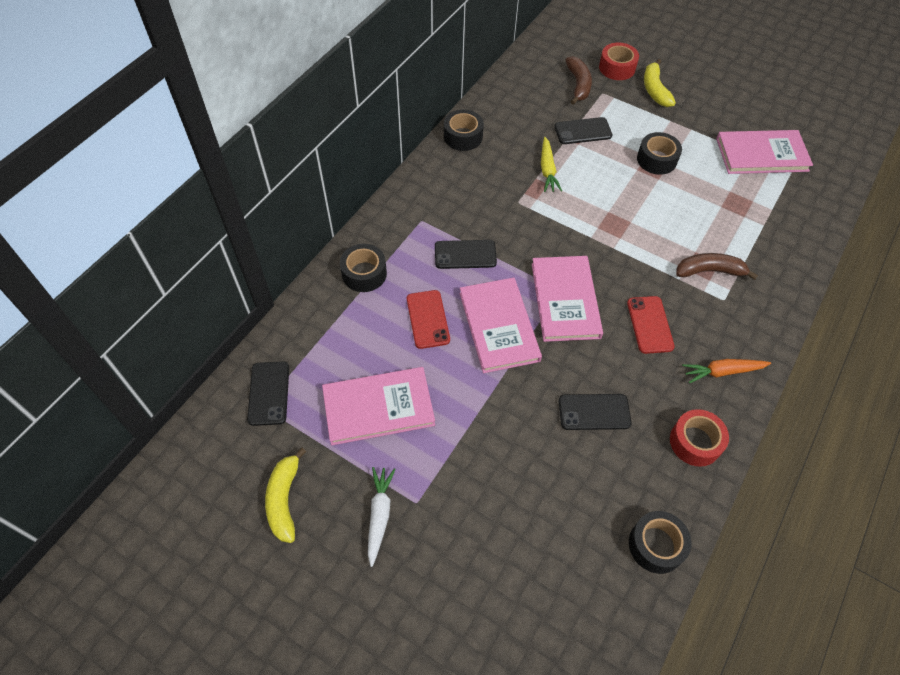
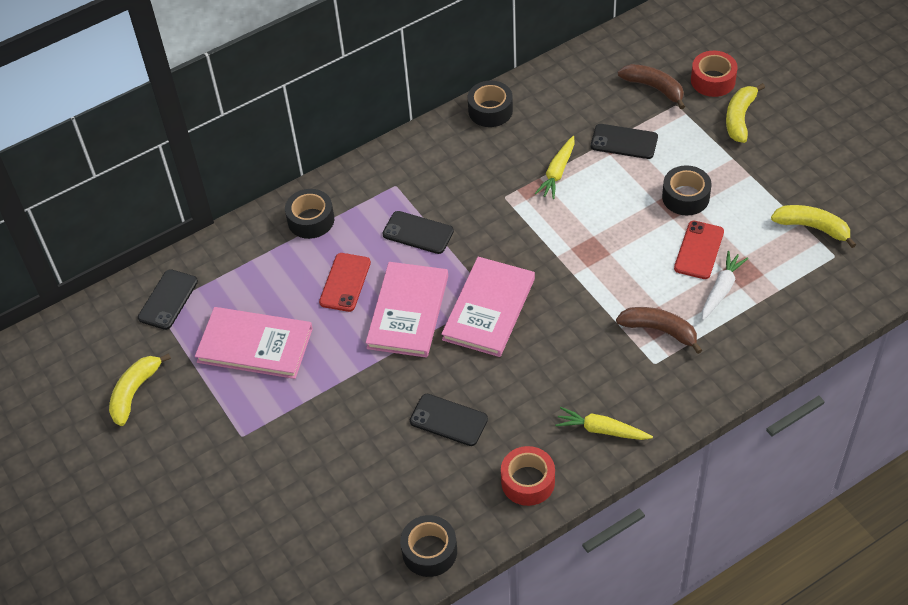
camera: 30 degrees right, 5 degrees down
white carrot [368,467,396,567] -> white carrot moved to [702,251,748,320]
brown banana [565,56,592,105] -> brown banana turned 75 degrees counterclockwise [618,64,685,109]
red phone [627,296,675,354] -> red phone moved to [674,221,724,279]
orange carrot [682,359,771,383] -> yellow carrot [555,407,653,440]
pink book [716,130,813,174] -> yellow banana [771,205,856,248]

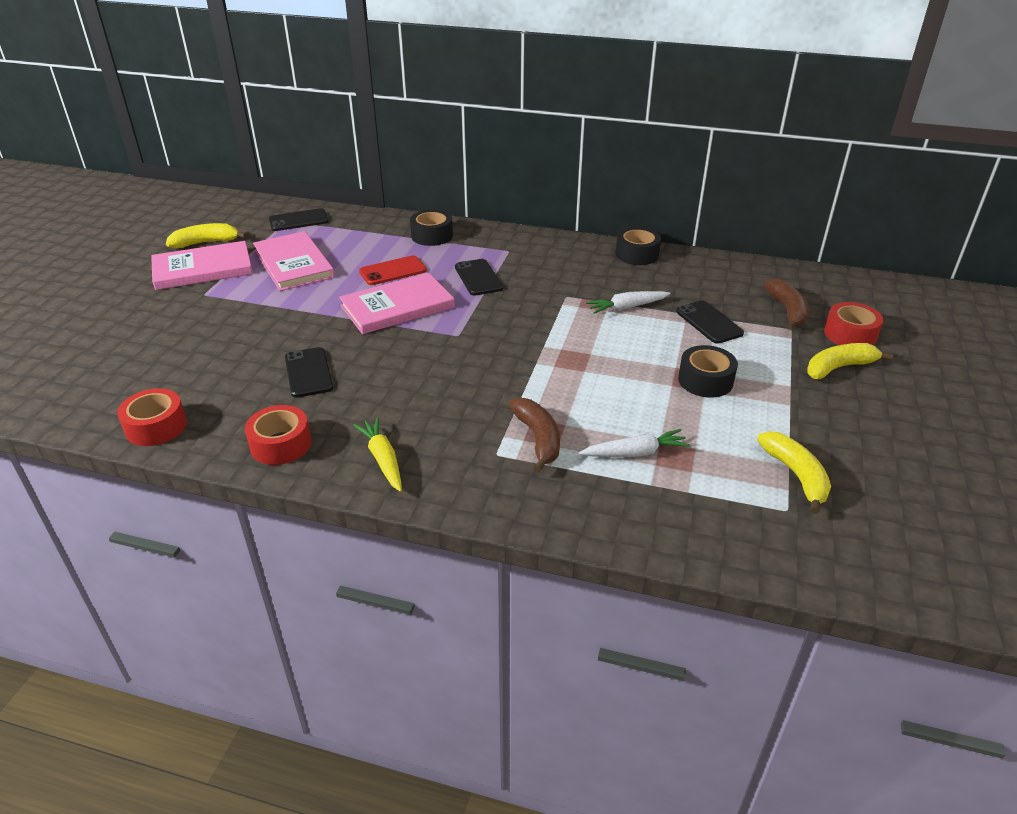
camera: 45 degrees right, 15 degrees down
black tape [400,515,457,577] -> red tape [117,388,187,446]
pink book [441,257,535,357] -> pink book moved to [151,241,253,290]
yellow carrot [535,136,575,199] -> white carrot [586,291,671,314]
red phone [674,221,724,279] -> none

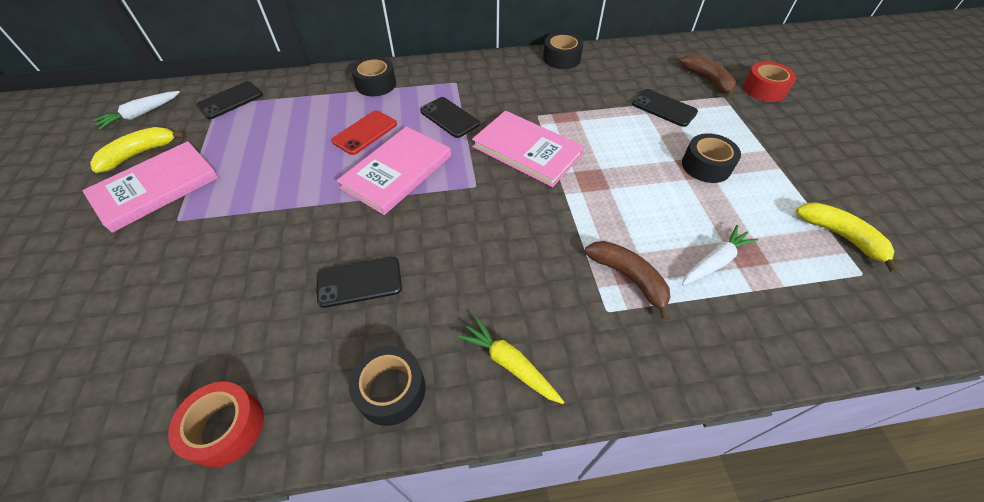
camera: 25 degrees left, 15 degrees up
red tape [245,405,311,465] -> black tape [349,346,426,426]
pink book [253,231,335,291] -> pink book moved to [472,111,585,187]
black phone [285,347,333,398] -> black phone turned 60 degrees counterclockwise [317,257,402,308]
white carrot [586,291,671,314] -> white carrot moved to [93,91,180,130]
yellow banana [807,343,893,379] -> none

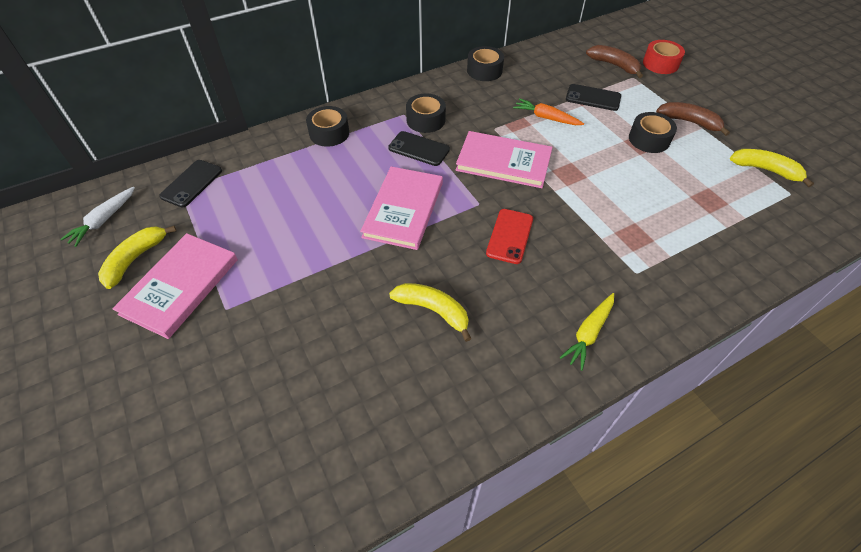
camera: 20 degrees left, 0 degrees up
red tape [168,382,264,467] -> none
black phone [317,257,402,308] -> yellow banana [389,283,472,342]
red phone [332,110,397,155] -> red phone moved to [486,209,533,264]
black tape [349,346,426,426] -> black tape moved to [406,94,446,133]
yellow carrot [458,317,564,404] -> yellow carrot turned 75 degrees counterclockwise [559,293,614,371]
brown banana [585,241,670,321] -> brown banana moved to [656,102,730,136]
white carrot [682,225,758,285] -> none
none -> orange carrot [513,98,584,125]

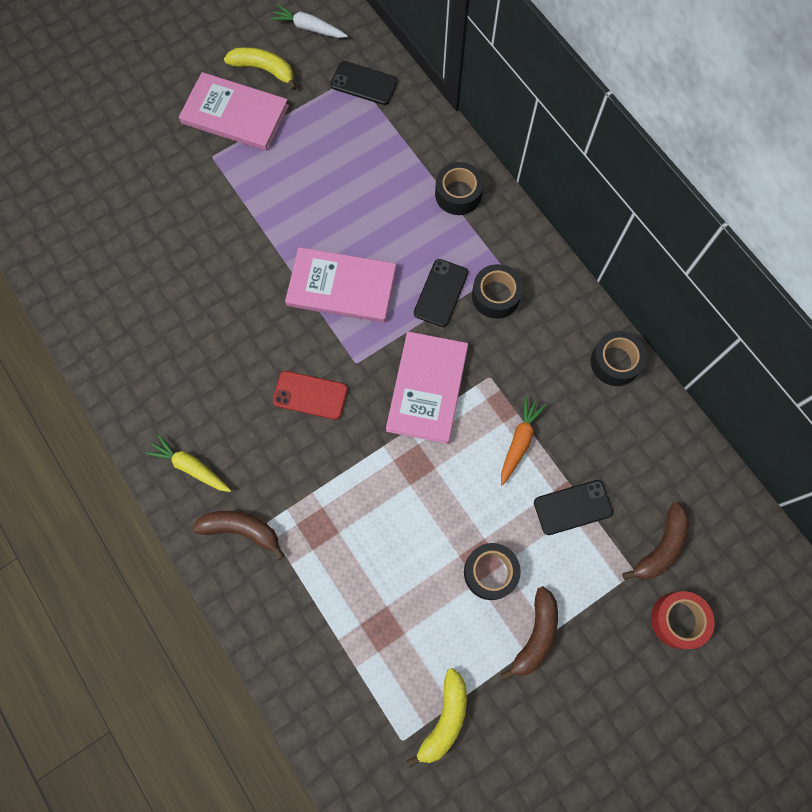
camera: 85 degrees right, 20 degrees up
yellow banana [389,283,472,342] -> none
black phone [566,84,621,111] -> black phone turned 60 degrees clockwise [534,480,613,535]
none -> brown banana [192,511,284,560]

